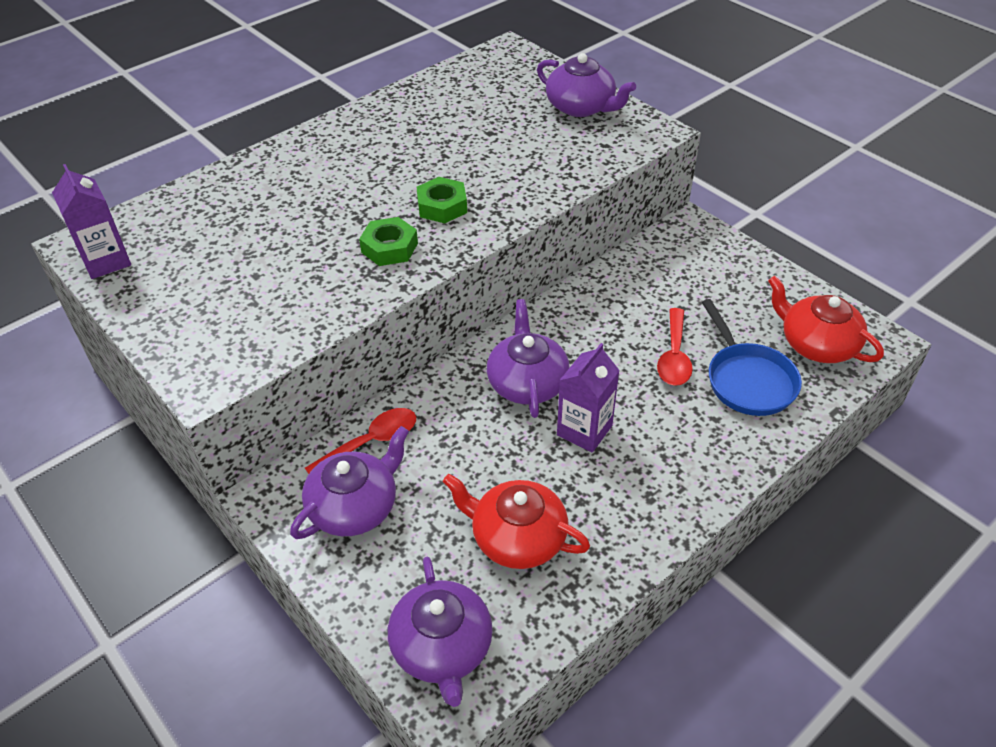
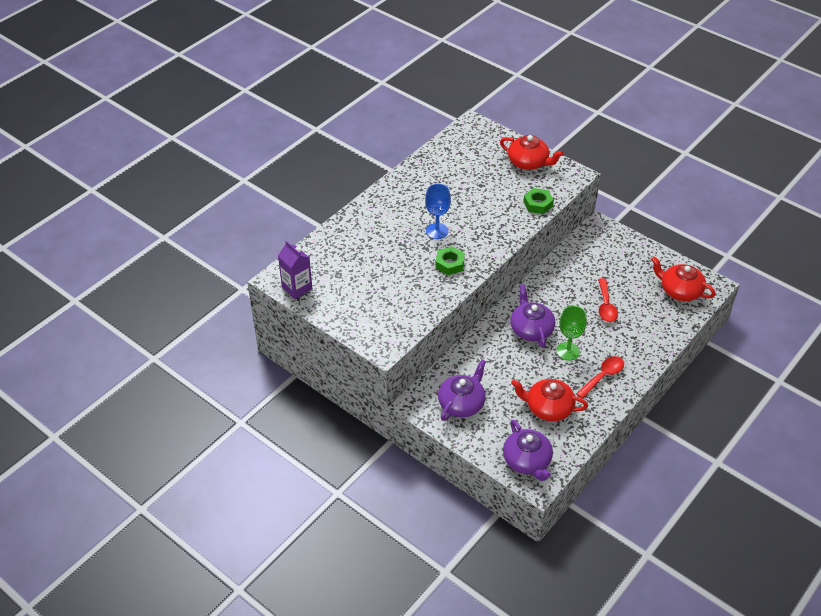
camera: 10 degrees left, 0 degrees up
red spoon [305,408,416,474] -> red spoon moved to [576,356,624,399]
green nut [417,177,467,223] -> green nut moved to [523,188,554,214]
purple teapot [537,53,636,117] -> red teapot [500,135,564,170]
purple carton [557,343,620,453] -> green goblet [556,306,587,361]
blue pan [702,299,802,416] -> none
none -> blue goblet [425,184,451,239]

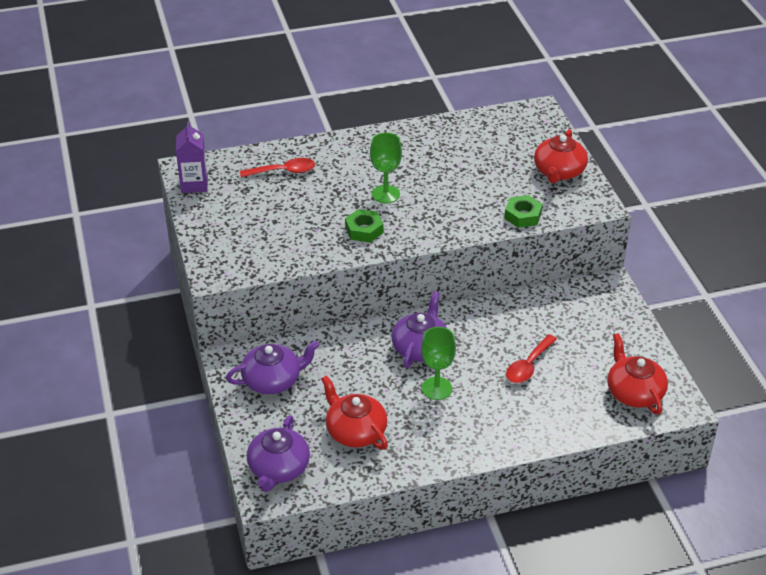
camera: 35 degrees right, 5 degrees down
blue goblet [425,184,451,239] -> green goblet [370,132,402,203]
red teapot [500,135,564,170] -> red teapot turned 45 degrees clockwise [534,129,588,183]
red spoon [576,356,624,399] -> red spoon moved to [240,158,315,178]

